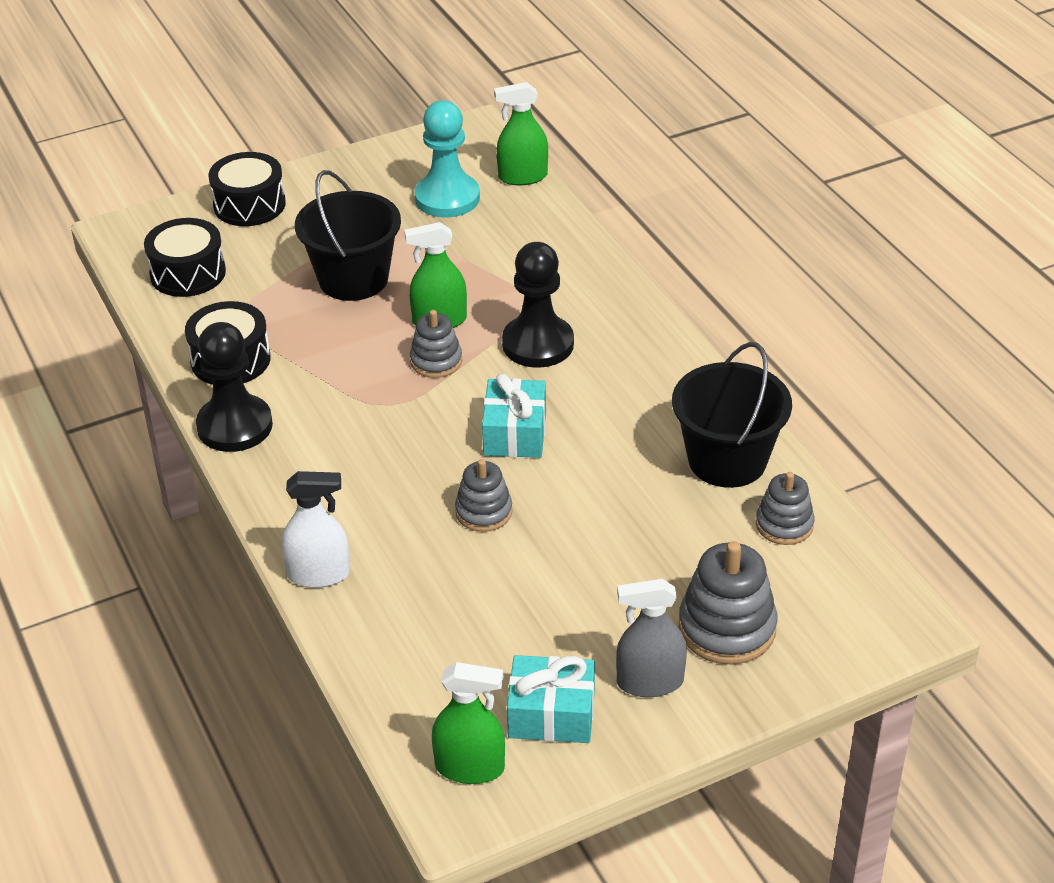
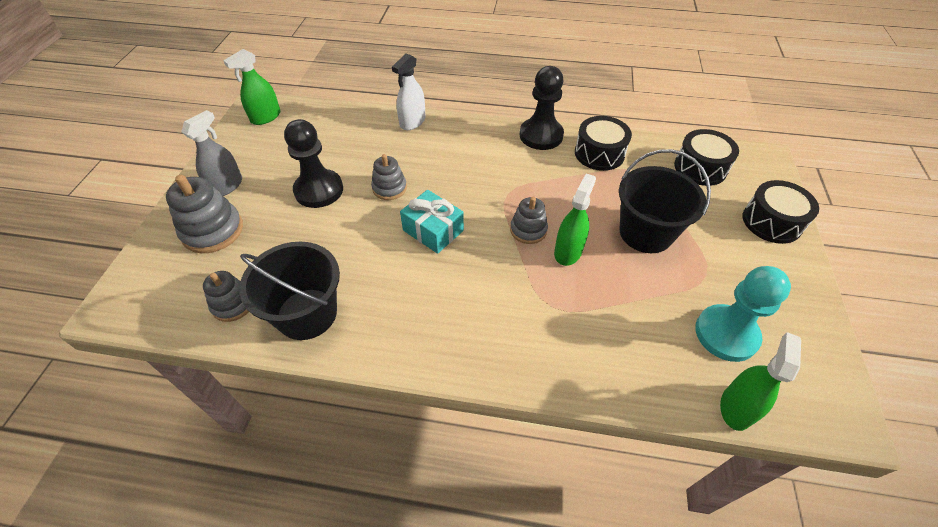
camera: 125 degrees right, 10 degrees up
black pawn [502,242,574,368] -> black pawn moved to [284,119,343,208]
turquoise gift [507,655,595,743] -> none

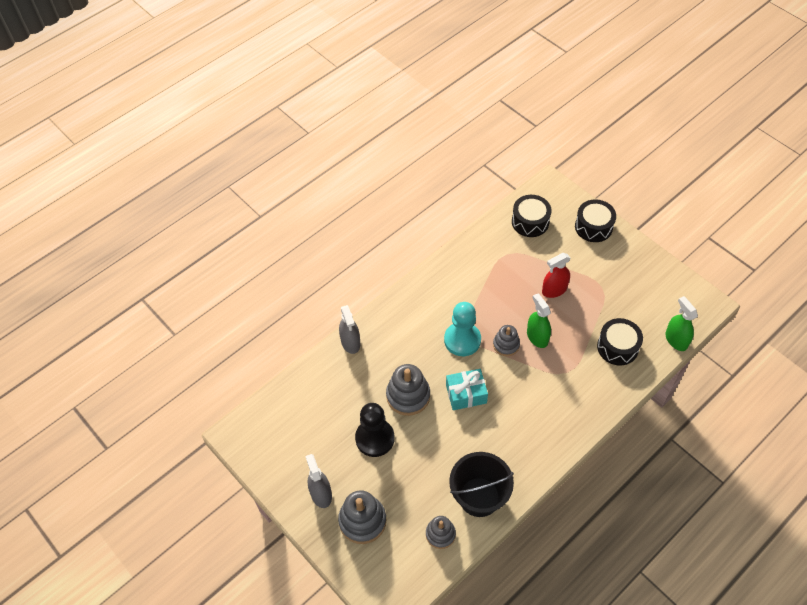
camera: 50 degrees left, 5 degrees up
green spray bottle [223,49,280,125] -> none
grey stacking toy [371,154,407,200] -> grey stacking toy [386,364,430,416], size x1.60
white spray bottle [392,54,425,130] -> grey spray bottle [339,305,360,354]
black pawn [520,66,564,150] -> none
black drum [575,116,632,171] -> black drum moved to [597,318,643,365]
black bucket [619,149,711,253] -> red spray bottle [542,253,571,298]
turquoise pawn [695,266,791,362] -> turquoise pawn moved to [444,302,481,356]

